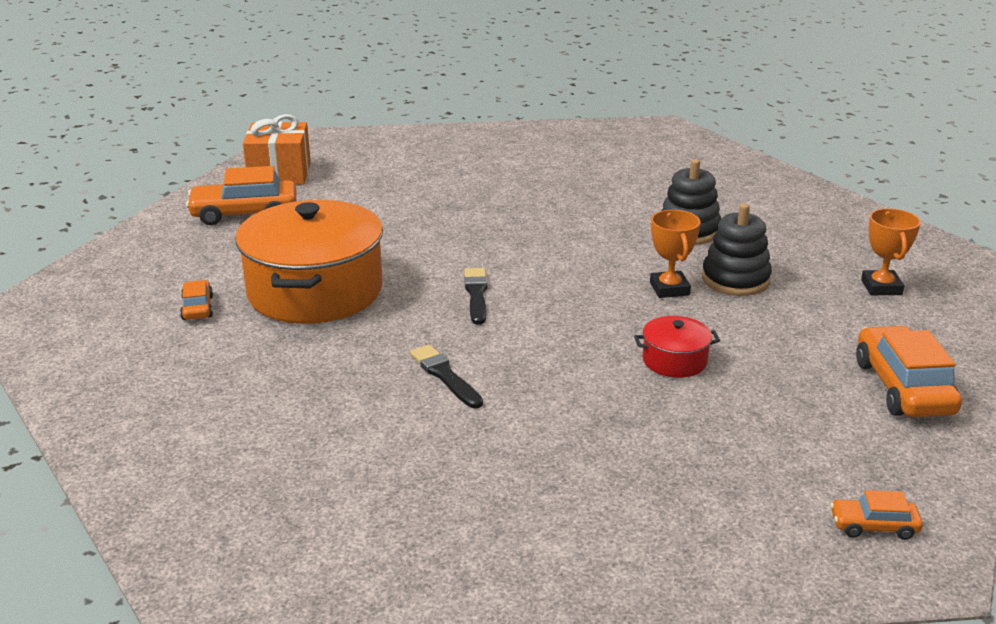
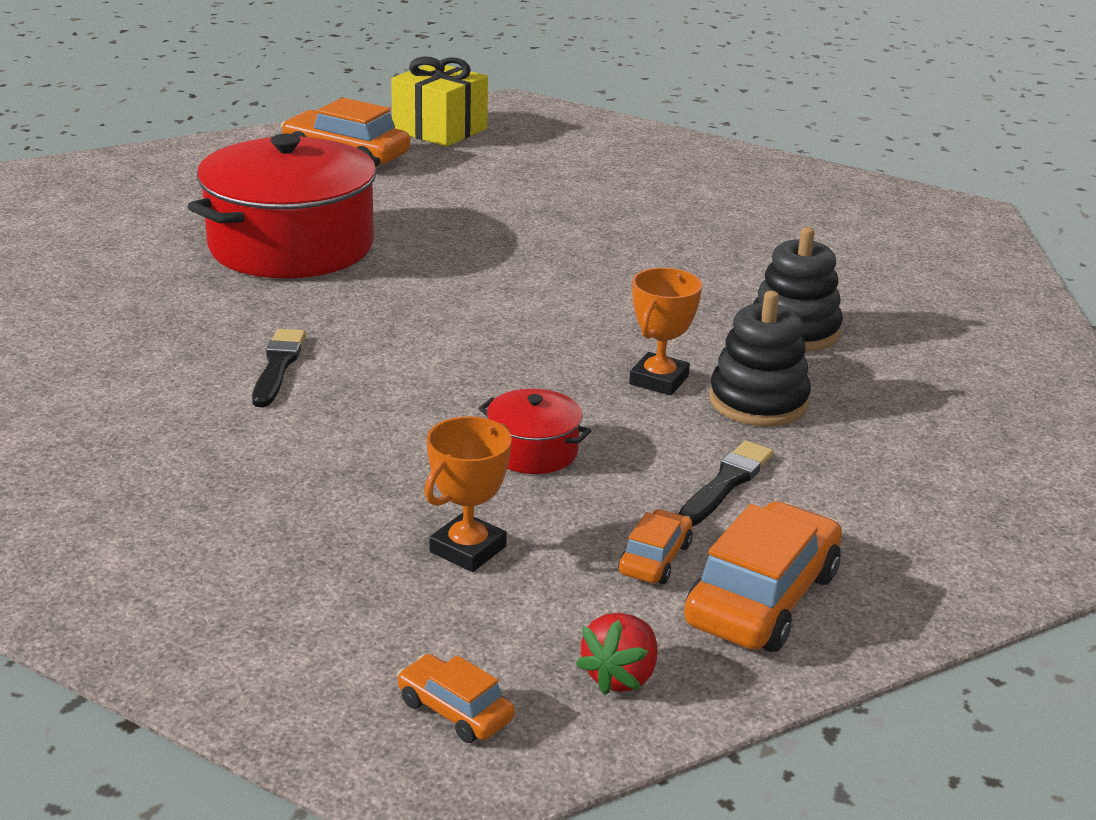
camera: 35 degrees right, 0 degrees up
orange car [180,280,213,320] -> orange car moved to [618,509,692,584]
orange pot [235,200,383,324] -> red pot [188,133,381,279]
orange gift [243,114,311,185] -> yellow gift [391,56,488,147]
black brush [464,268,488,325] -> black brush moved to [678,440,774,526]
orange trophy [861,208,921,295] -> orange trophy moved to [424,416,512,572]
none -> red strawberry [576,613,657,695]

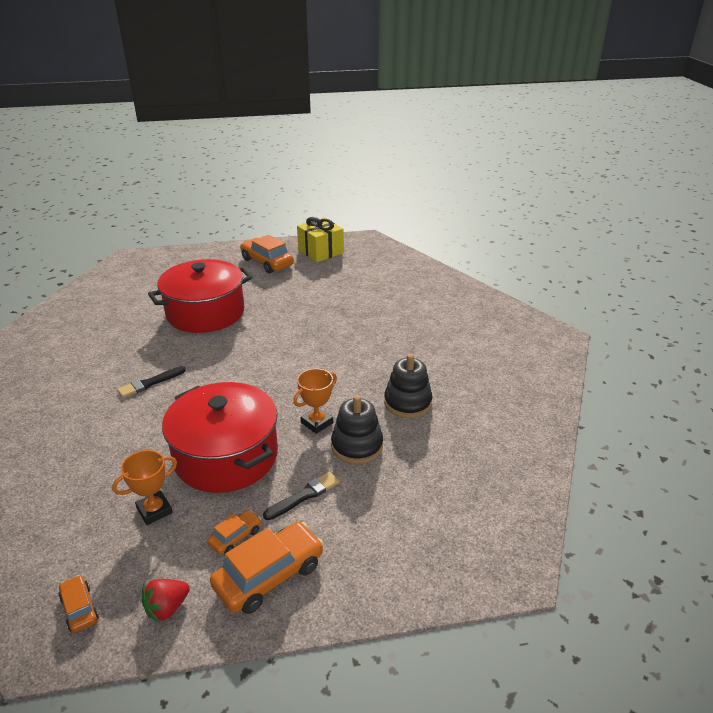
camera: 20 degrees right, 5 degrees up
black brush [252,329,306,407] -> black brush turned 150 degrees counterclockwise [117,366,186,398]
red pot [478,389,591,474] -> red pot [162,382,278,493], size x2.31

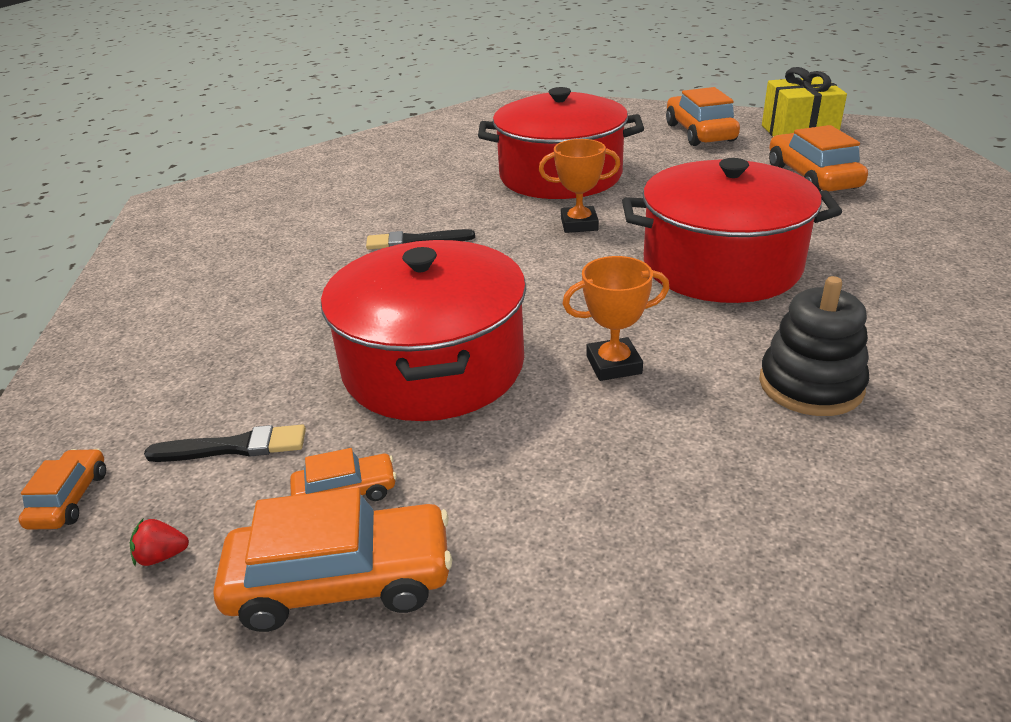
camera: 35 degrees right, 0 degrees up
orange trophy [112,450,177,525] -> orange trophy moved to [539,139,620,233]
red strawberry [141,579,190,623] -> red strawberry [130,519,189,566], size x0.62
black brush [263,472,339,520] -> black brush moved to [144,424,306,462]
black stacking toy [331,395,383,464] -> none
none -> red pot [622,158,842,303]
none -> orange car [769,125,868,192]

